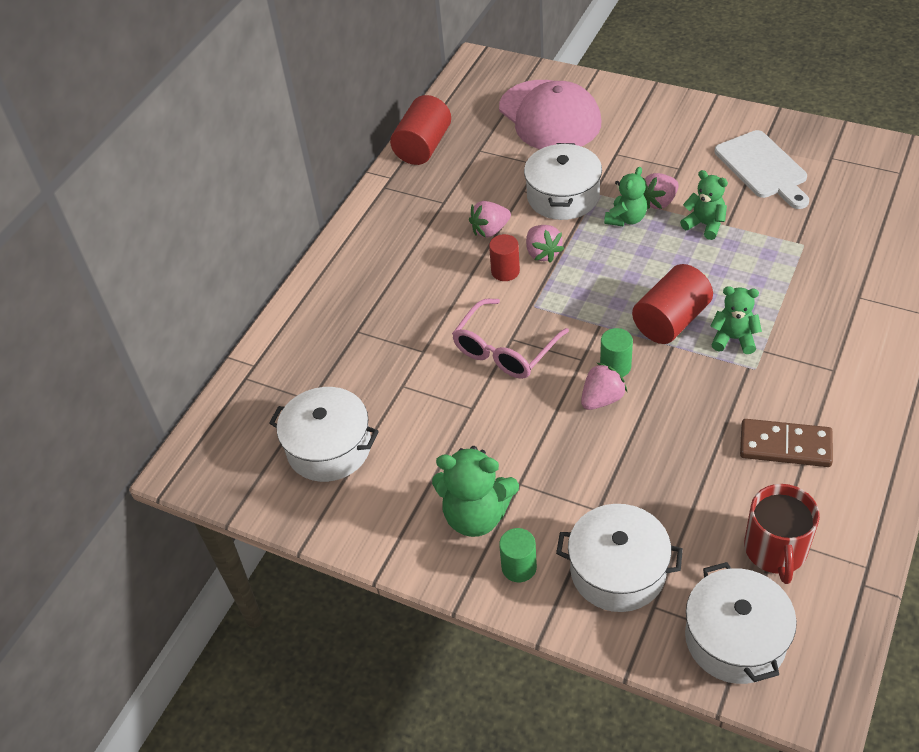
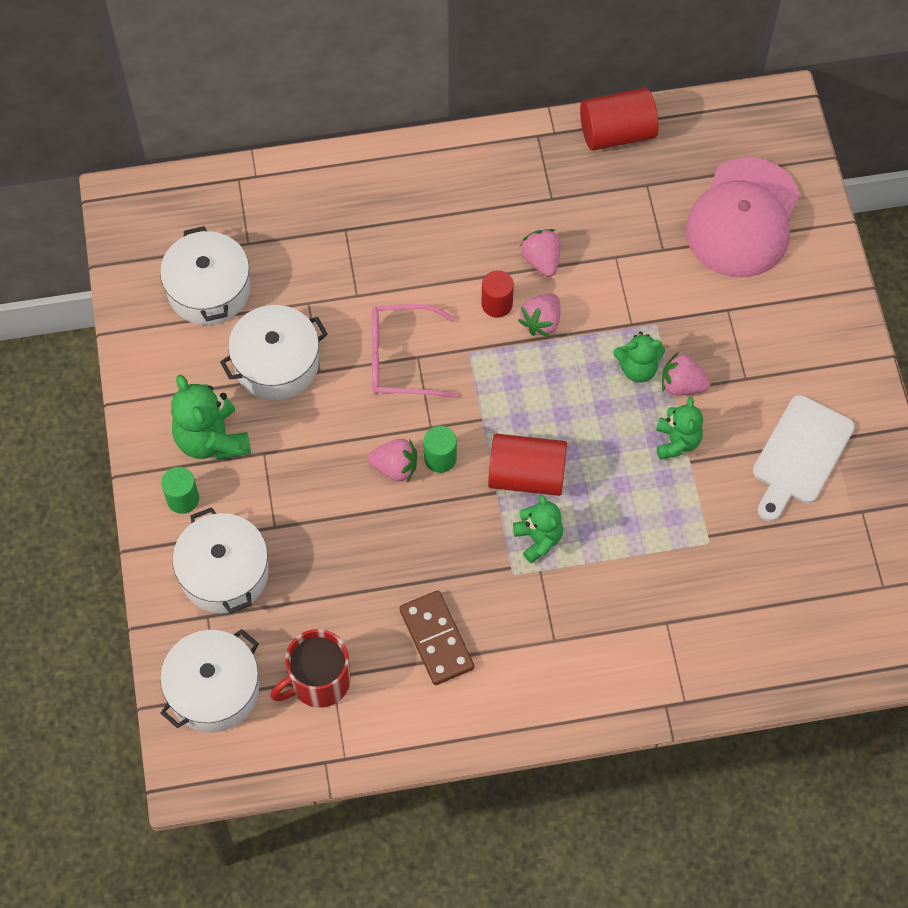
camera: 50 degrees right, 15 degrees up
pink strawberry [469,201,511,238] -> pink strawberry turned 45 degrees clockwise [520,229,560,277]
white pot [524,143,602,220] -> white pot moved to [220,305,328,400]

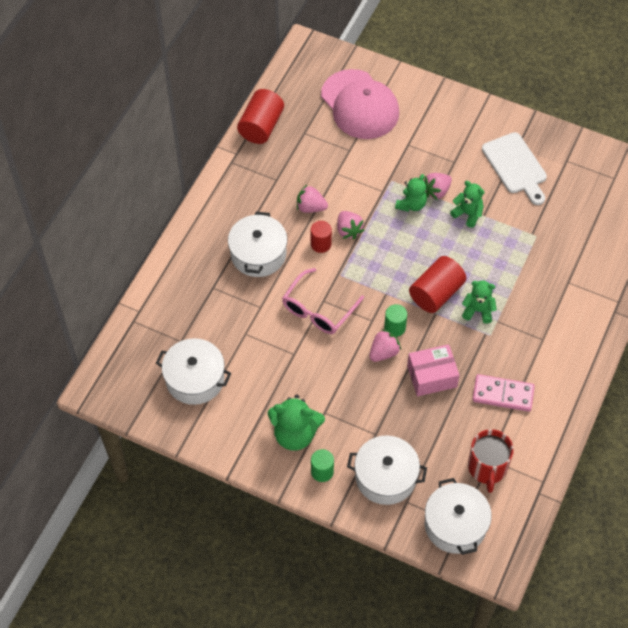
camera: 55 degrees left, 5 degrees down
white pot [220,305,328,400] -> white pot moved to [228,212,287,277]
brown domino [399,590,474,685] -> pink domino [472,374,535,412]
none -> pink box [407,344,460,396]

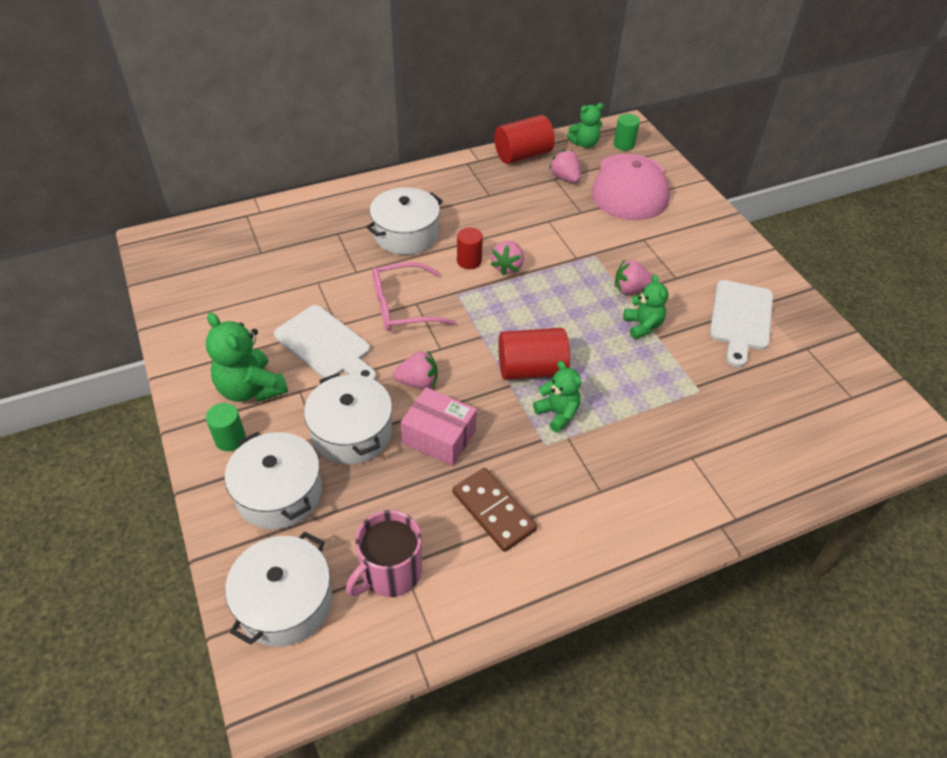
camera: 40 degrees right, 10 degrees down
white pot [156,338,231,405] -> white pot moved to [304,373,392,464]
pink strawberry [297,185,328,213] -> pink strawberry moved to [549,149,581,183]
green cylinder [384,304,407,337] -> green cylinder moved to [614,114,640,151]
green teddy bear [395,174,427,212] -> green teddy bear moved to [567,103,604,148]
red mug [468,429,514,493] -> pink mug [346,510,422,597]
pink domino [472,374,535,412] -> brown domino [453,468,537,552]
none -> white cutting board [274,305,376,380]

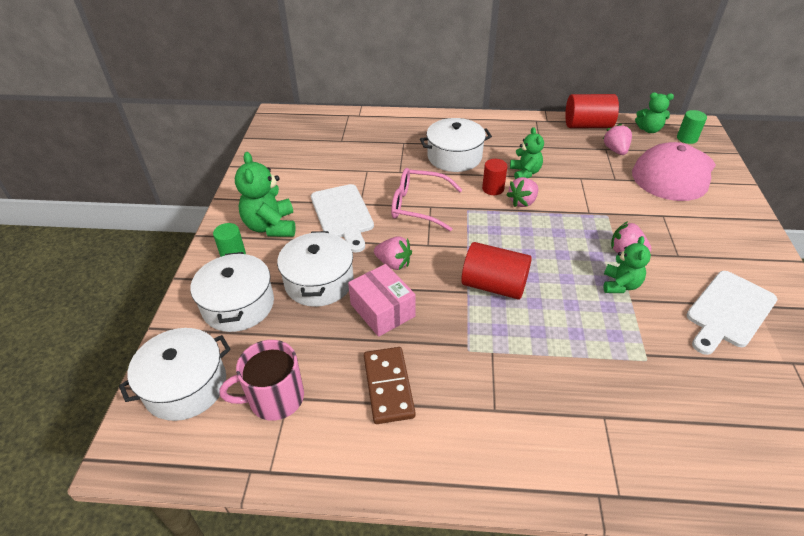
camera: 30 degrees right, 5 degrees down
green teddy bear [533,361,581,433] -> green teddy bear moved to [510,127,544,179]

